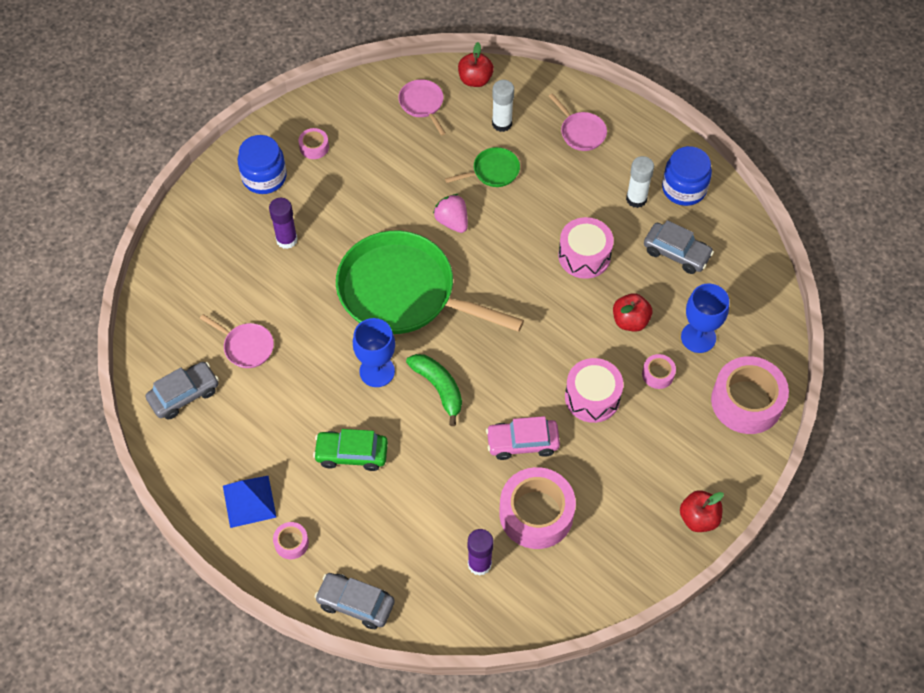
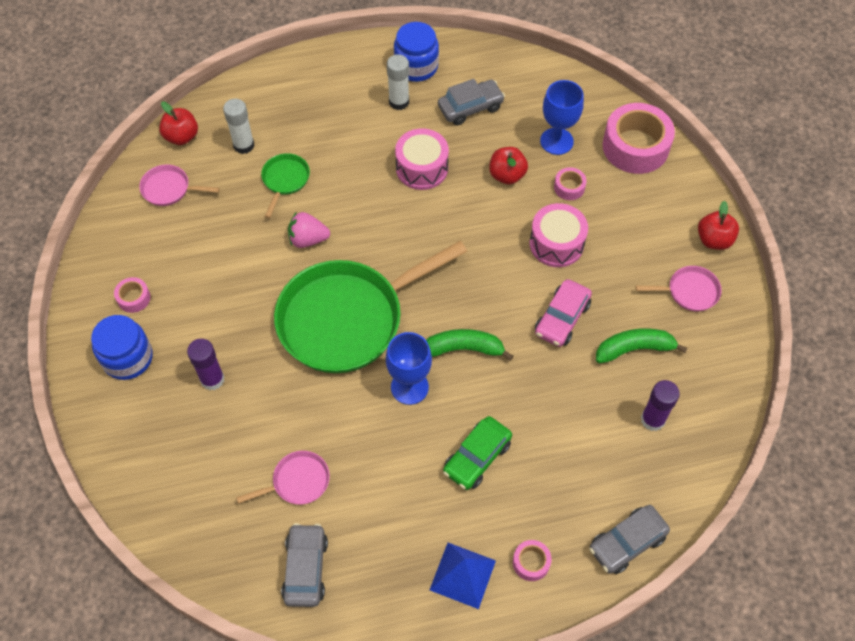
camera: 55 degrees left, 0 degrees up
pink tape [499,467,576,549] -> green banana [596,328,687,363]
pink pan [549,93,607,151] -> pink pan moved to [635,266,722,312]

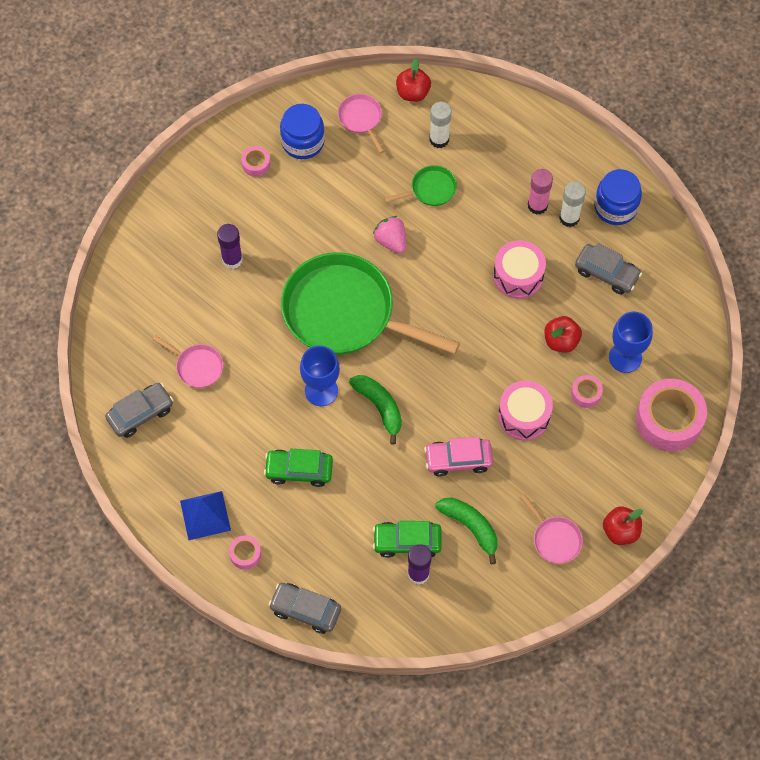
camera: 55 degrees right, 5 degrees up
blue jar [91,315,153,380] -> blue jar moved to [280,104,325,159]
none -> green car [373,521,442,558]
none -> pink glue stick [528,169,553,215]

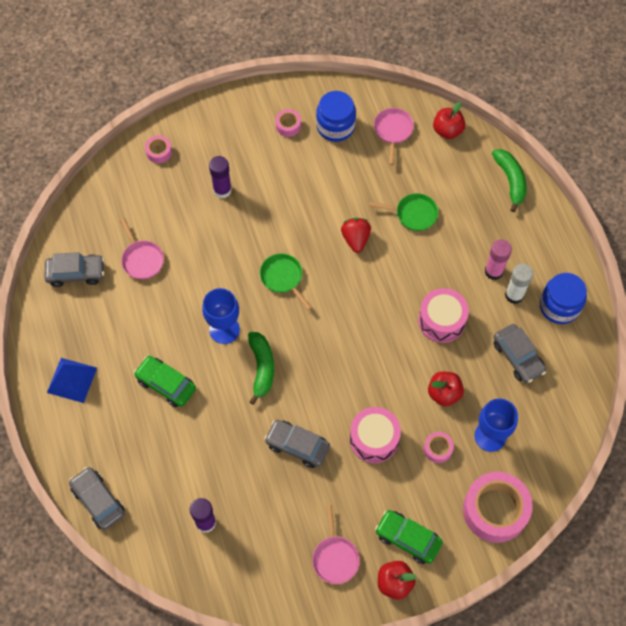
camera: 30 degrees right, 0 degrees up
pink tape [229,535,261,570] -> pink tape moved to [145,136,172,163]
green pan [281,252,460,355] -> green pan [260,254,312,310], size x0.42
pink strawberry [373,216,406,254] -> red strawberry [341,218,371,253]
green car [373,521,442,558] -> green car moved to [375,510,443,564]
pink car [424,437,493,476] -> grey car [264,420,330,468]
white glue stick [430,102,452,148] -> none
green banana [435,497,498,564] -> green banana moved to [492,149,527,212]

